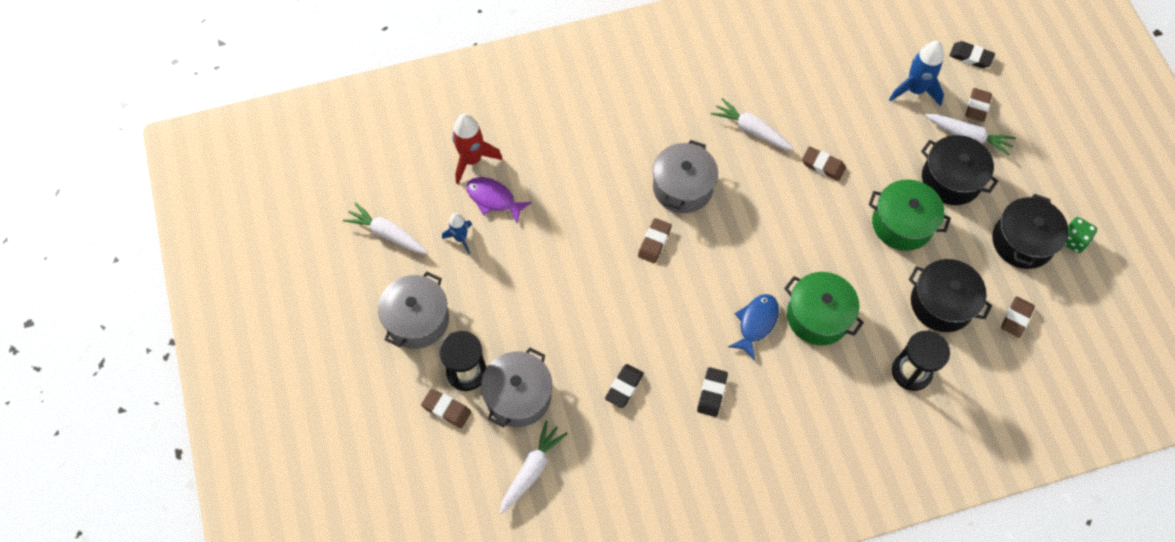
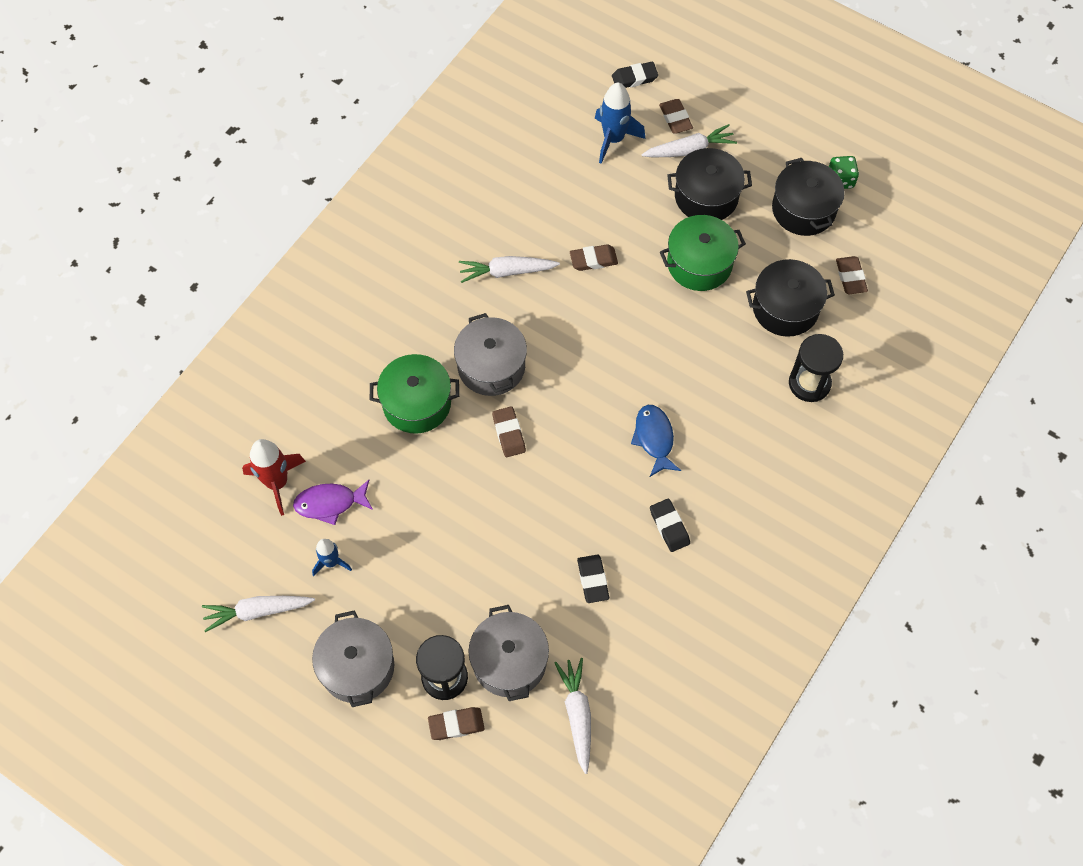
camera: 40 degrees left, 0 degrees up
green pot [784,272,864,345] -> green pot moved to [370,354,459,434]

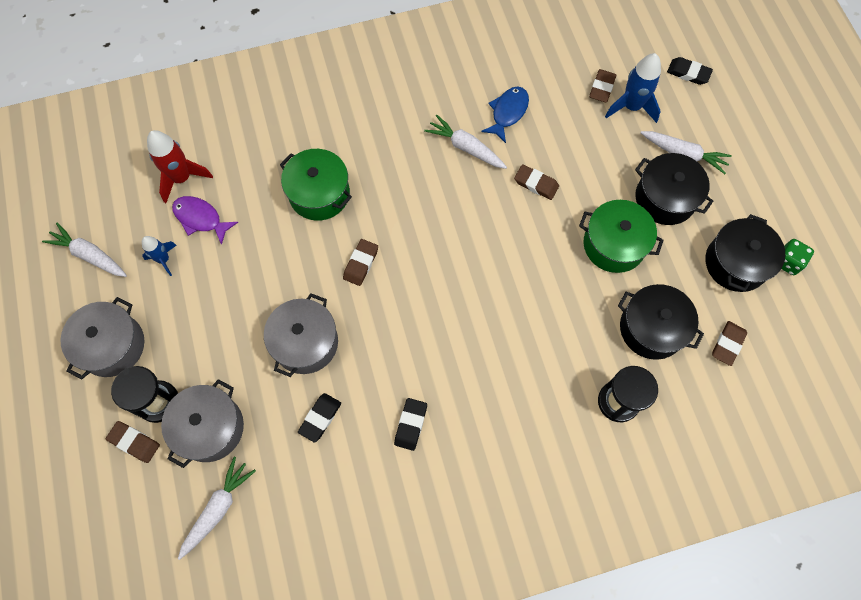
camera: 40 degrees right, 5 degrees up
grey pot [454,313,527,396] -> grey pot moved to [264,293,338,377]
blue fish [631,405,681,477] -> blue fish moved to [481,87,529,143]
brown eraser [659,99,693,134] -> brown eraser moved to [589,69,616,102]

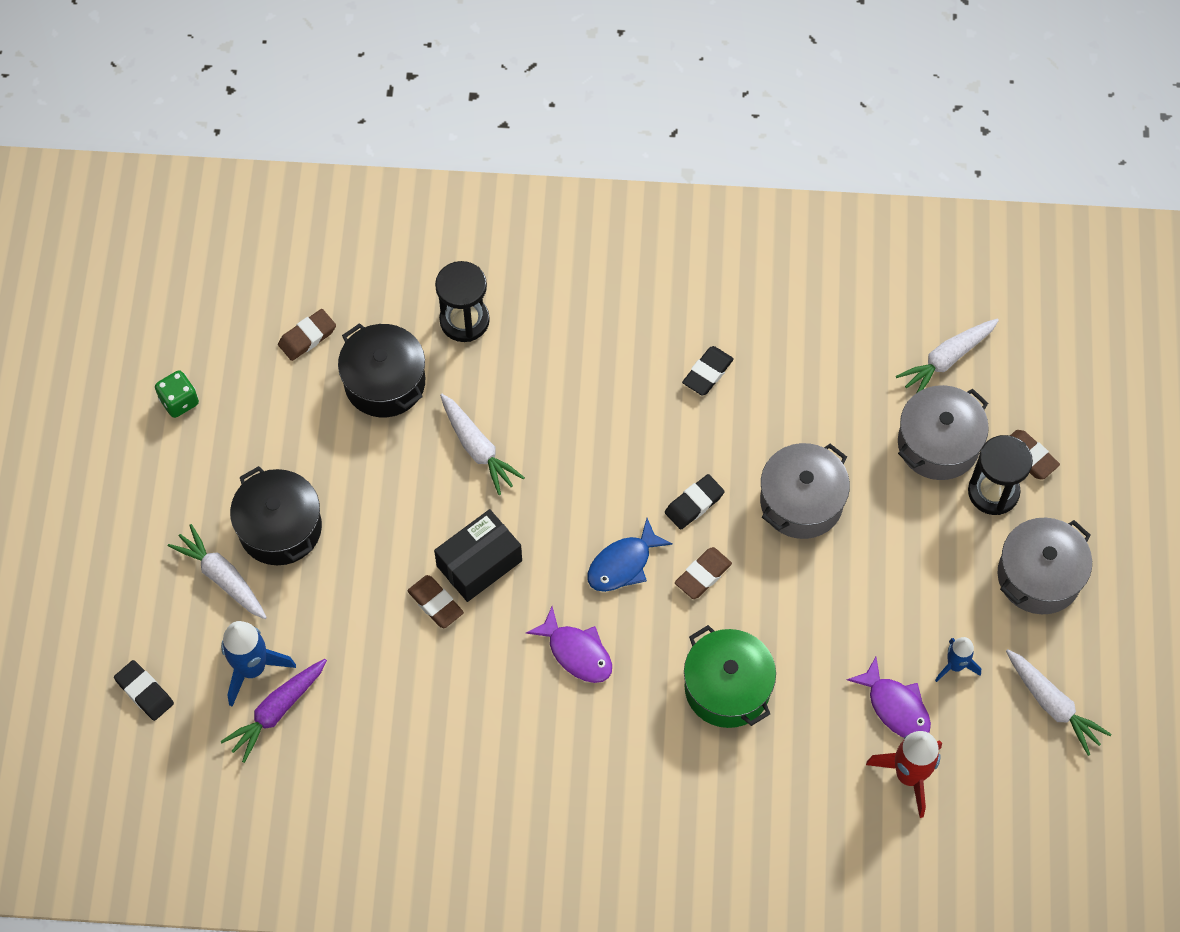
camera: 160 degrees left, 5 degrees down
black eraser [298,393,341,443] -> black eraser moved to [665,474,725,530]
white carrot [424,115,507,169] -> white carrot moved to [440,394,525,495]
blue fish [481,87,529,143] -> blue fish moved to [587,518,673,592]
green pot [579,200,664,273] -> none
brown eraser [589,69,616,102] -> purple carrot [220,659,327,763]
black pot [705,214,785,292] -> none
none -> black box [434,509,522,602]
none -> purple fish [526,607,612,683]

